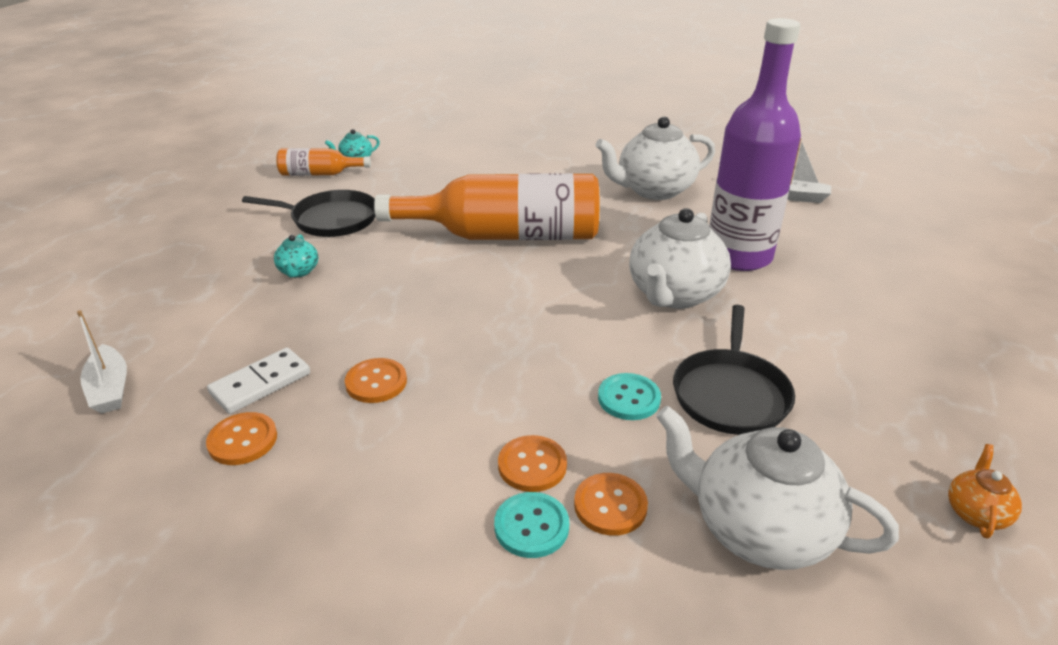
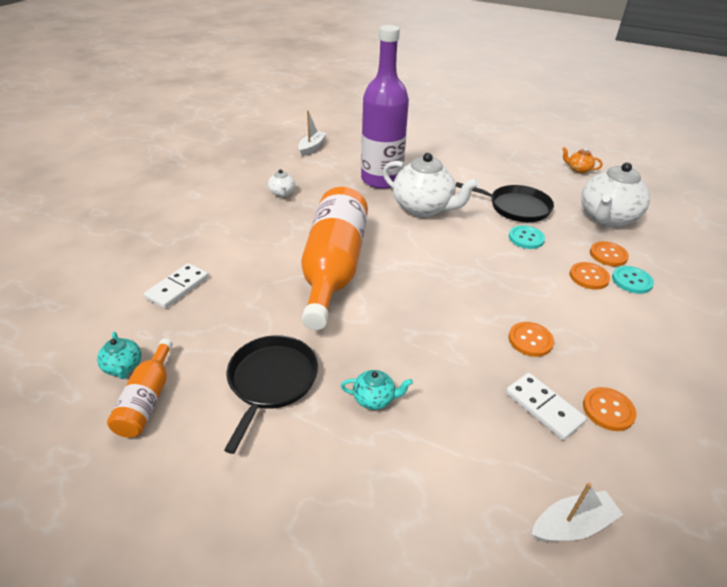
camera: 85 degrees left, 5 degrees up
white teapot [596,117,715,200] -> white teapot [268,169,295,197], size x0.46
none -> white domino [144,263,209,309]

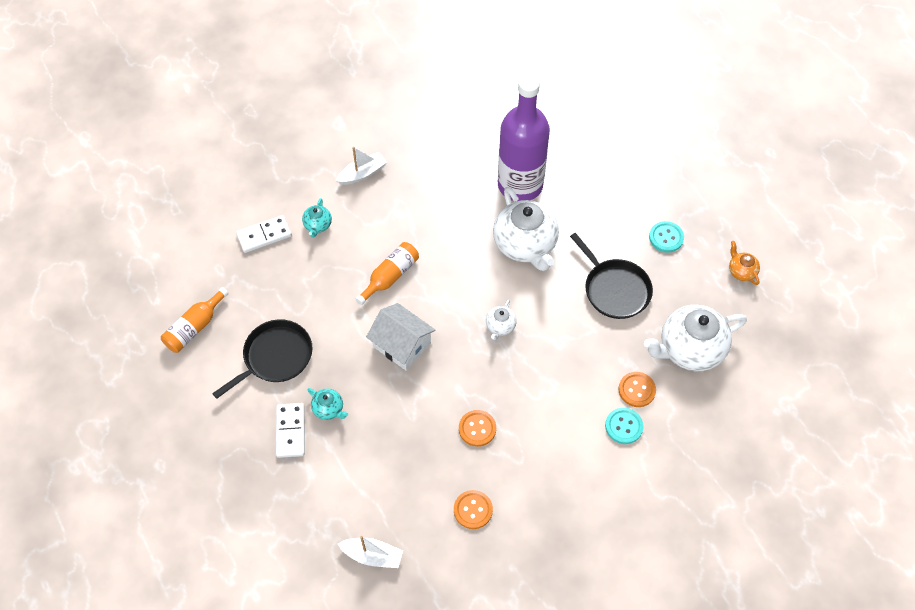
camera: 35 degrees right, 20 degrees up
turquoise teapot [97,332,141,379] -> turquoise teapot moved to [302,198,332,238]
white teapot [268,169,295,197] -> white teapot moved to [486,299,517,340]
white boat [298,110,327,156] -> white boat moved to [336,147,387,185]
orange bottle [301,187,368,330] -> orange bottle [356,242,419,305], size x0.48
white domino [506,373,587,440] -> white domino moved to [276,403,305,458]
turquoise button [509,225,545,249] -> turquoise button moved to [649,221,684,253]
orange button [570,262,610,290] -> none
none -> white house [366,303,435,371]

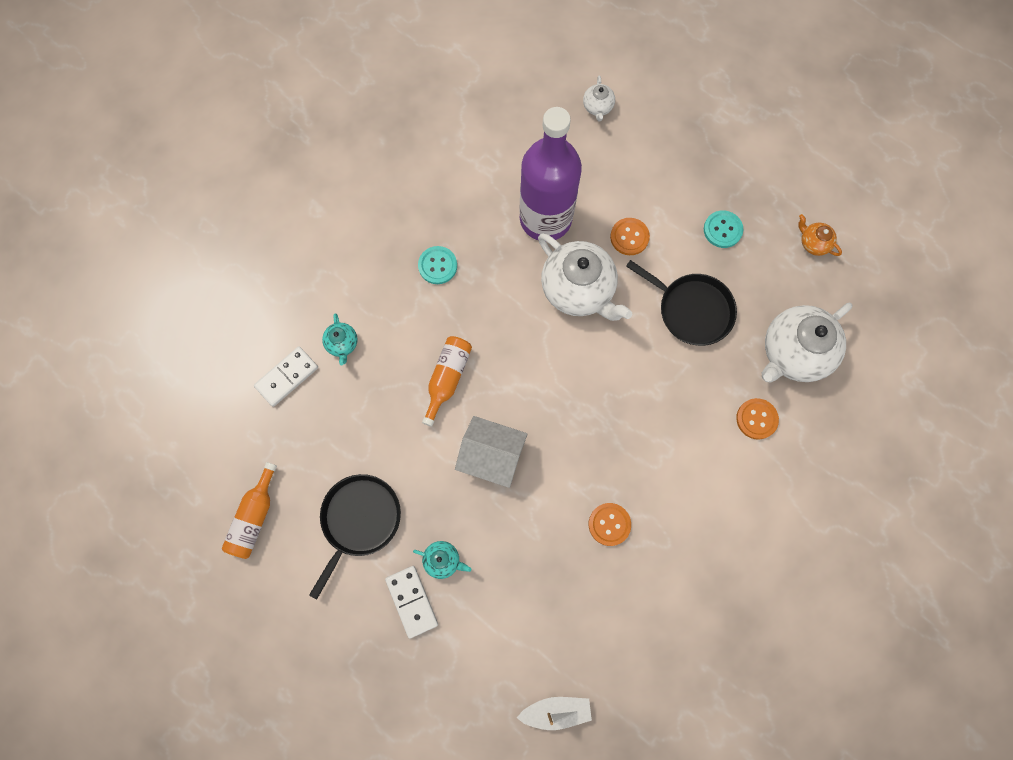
camera: 20 degrees left, 15 degrees up
white boat [336,147,387,185] -> none
orange button [454,490,493,529] -> orange button moved to [610,218,650,255]
white teapot [486,299,517,340] -> white teapot moved to [583,76,615,122]
turquoise button [605,408,644,444] -> turquoise button moved to [418,246,457,284]

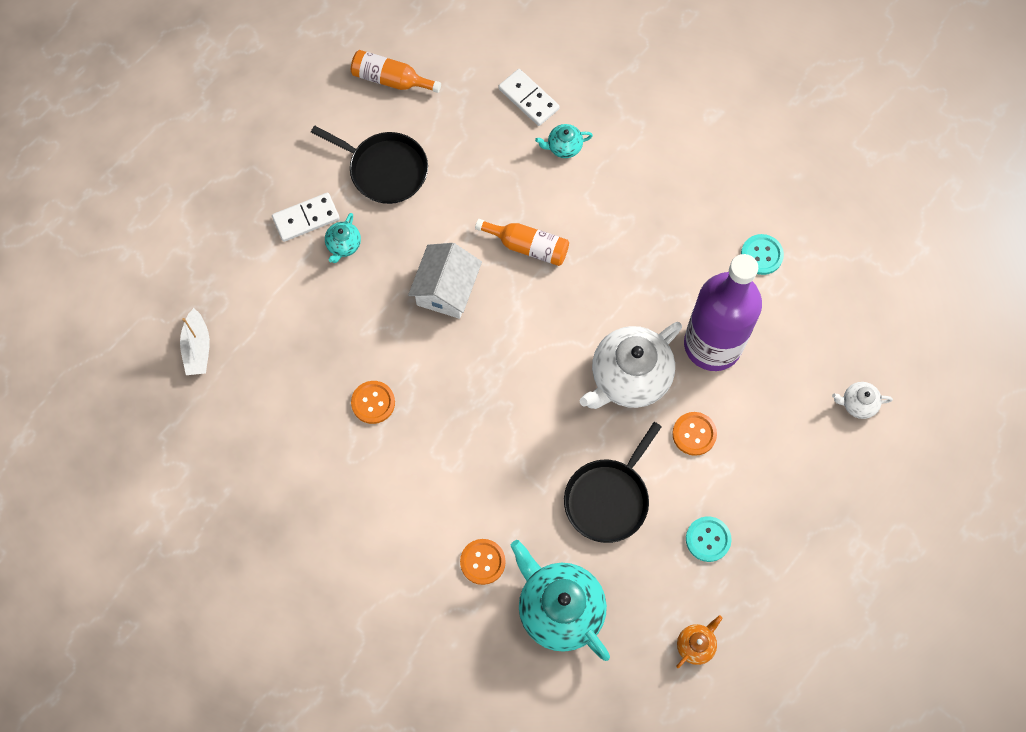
camera: 90 degrees right, 5 degrees down
turquoise button [418,246,457,284] -> turquoise button moved to [741,234,784,275]
white teapot [761,302,853,383] -> turquoise teapot [511,540,610,661]

